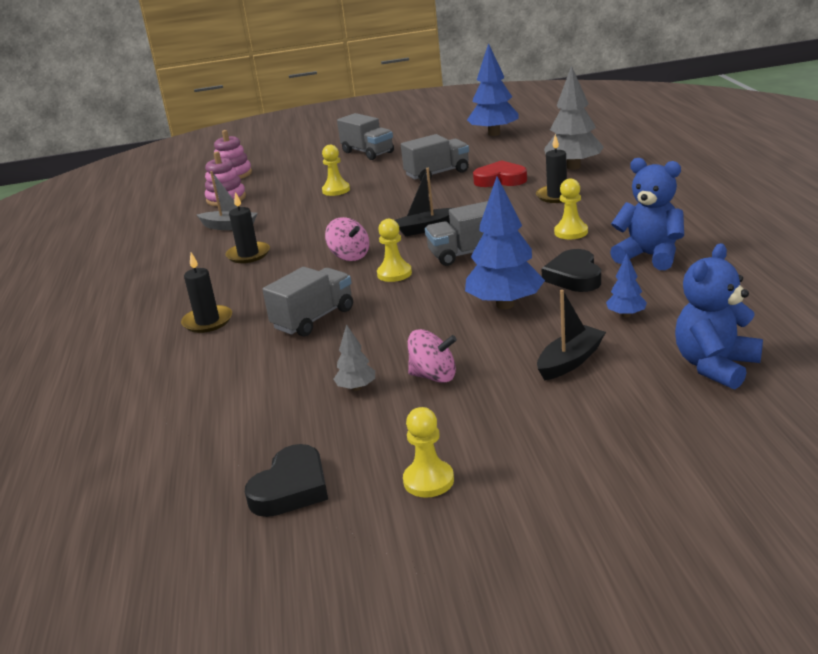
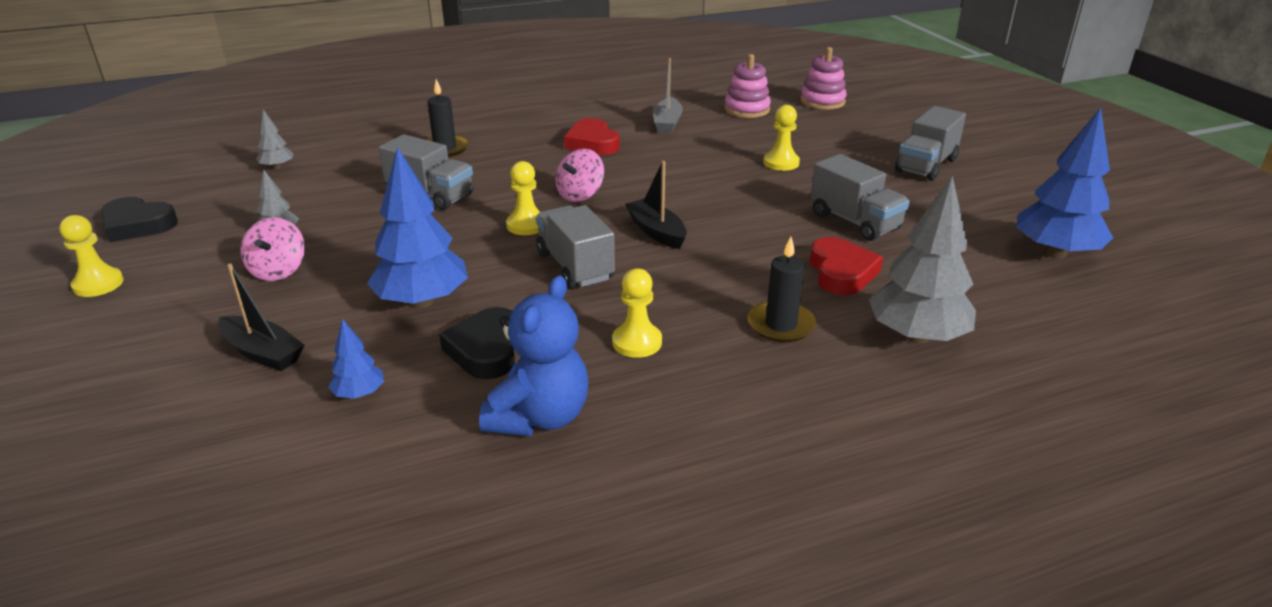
camera: 75 degrees right, 5 degrees up
black candle [226,192,270,263] -> red heart [564,118,620,155]
black heart [541,249,601,292] -> black heart turned 75 degrees counterclockwise [439,307,515,379]
blue teddy bear [675,243,763,390] -> none
none -> grey tree [256,110,294,169]

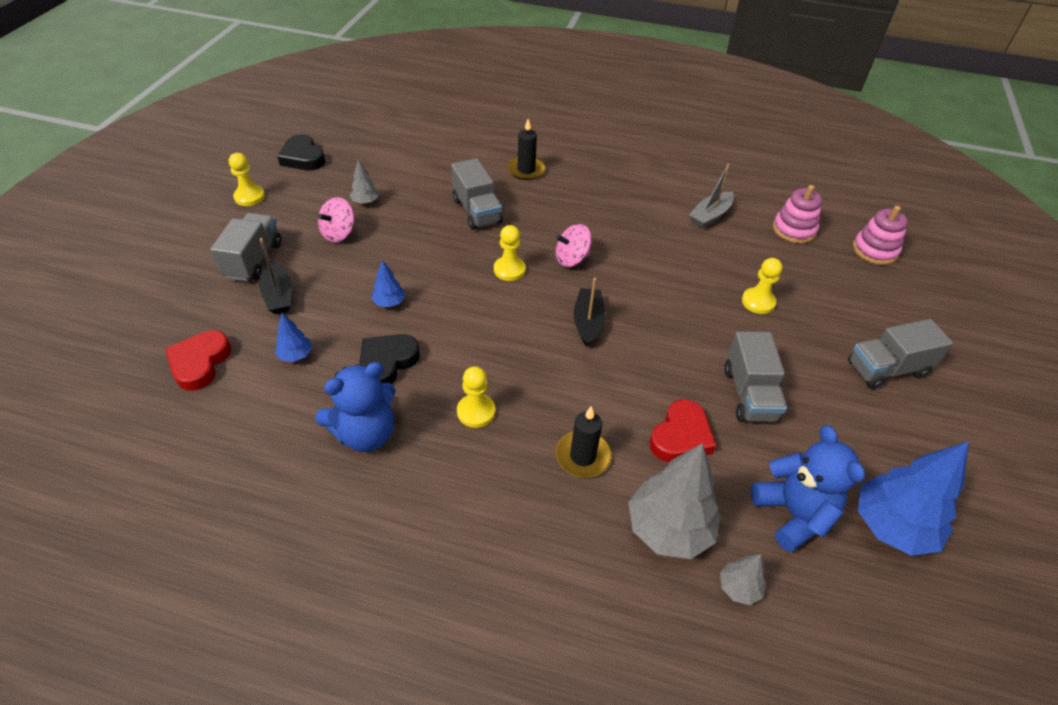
camera: 35 degrees right, 15 degrees up
grey tree [256,110,294,169] -> grey tree moved to [720,554,766,605]
blue tree [367,147,468,308] -> blue tree [371,260,405,308], size x0.48
grey truck [536,205,615,288] -> grey truck moved to [210,213,282,281]
red heart [564,118,620,155] -> red heart moved to [165,330,231,391]
none -> blue teddy bear [751,425,865,552]

